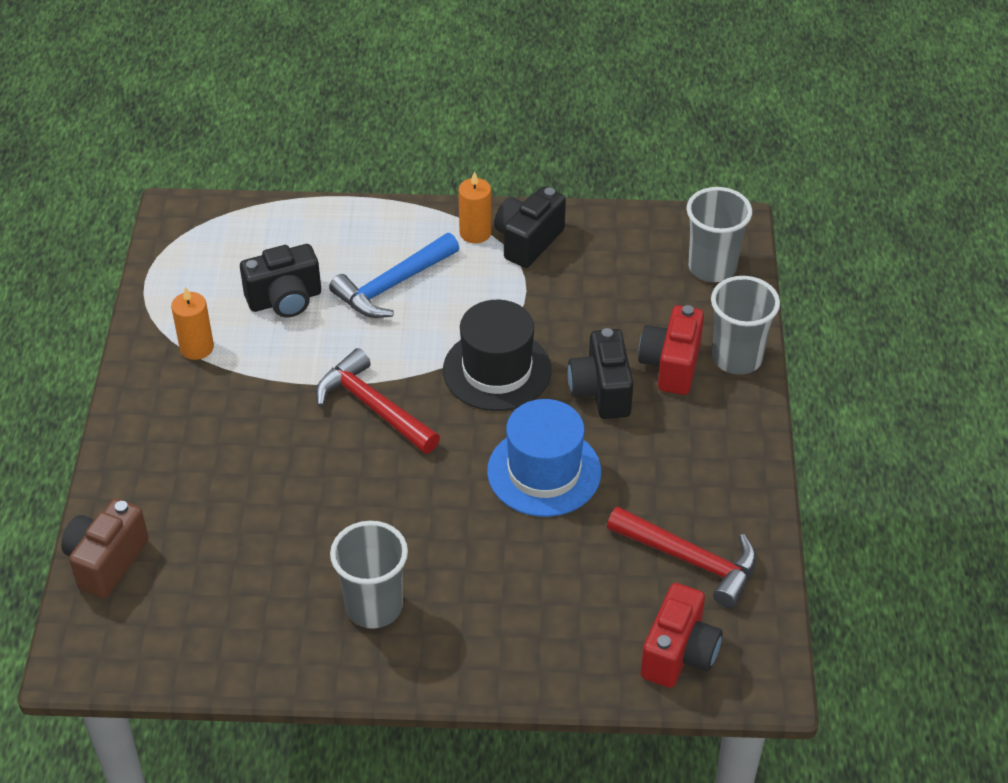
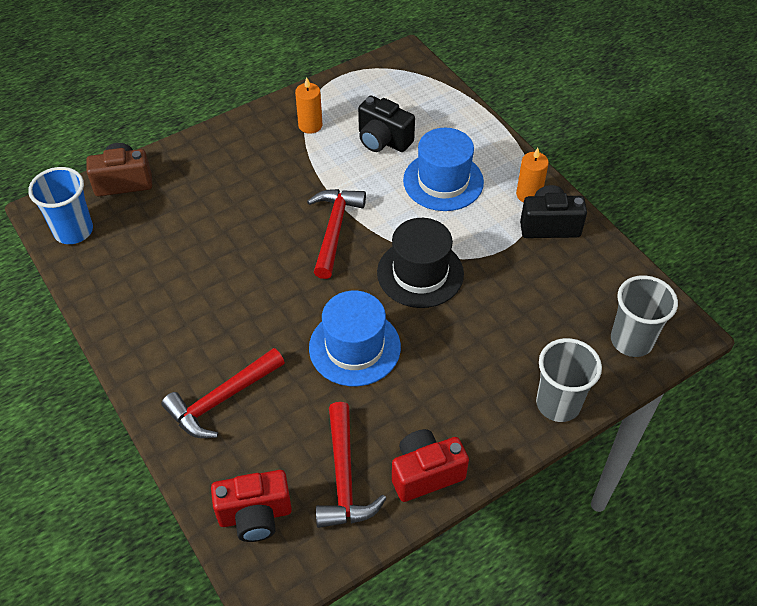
camera: 55 degrees right, 5 degrees up
blue hammer [329,233,459,318] -> blue hat [403,128,484,211]
grey cup [330,521,408,629] -> none
black camera [568,328,633,419] -> none
red camera [638,305,704,395] -> red camera moved to [392,429,469,502]
none -> blue cup [28,167,93,244]
none -> red hammer [161,348,285,438]

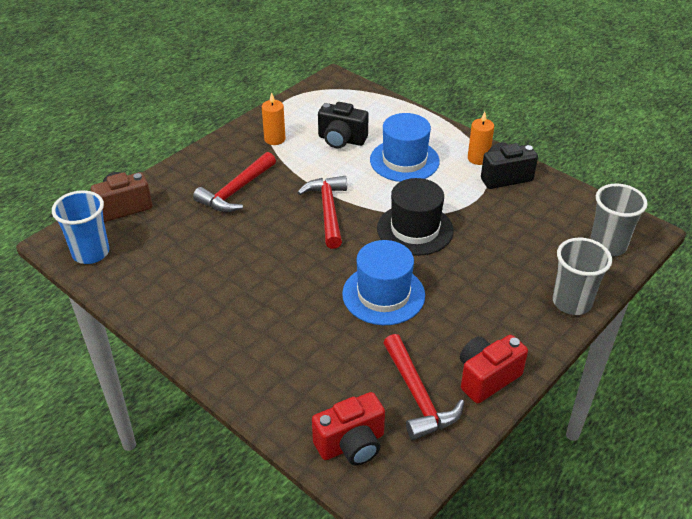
camera: 15 degrees left, 10 degrees down
red hammer [161,348,285,438] -> red hammer moved to [193,152,276,212]

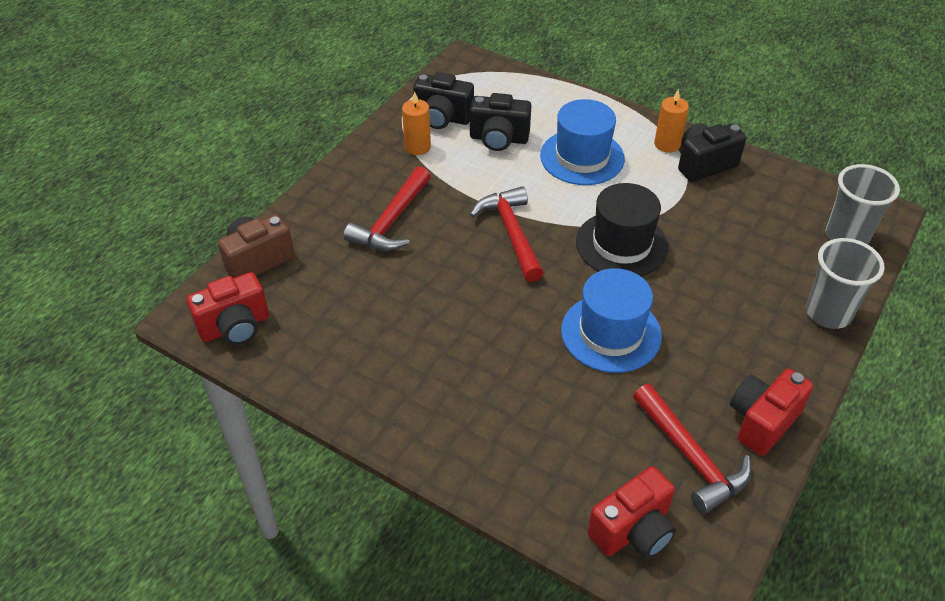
camera: 10 degrees left, 5 degrees up
blue cup [52,190,109,264] -> red camera [186,272,269,345]
none -> black camera [413,72,474,129]

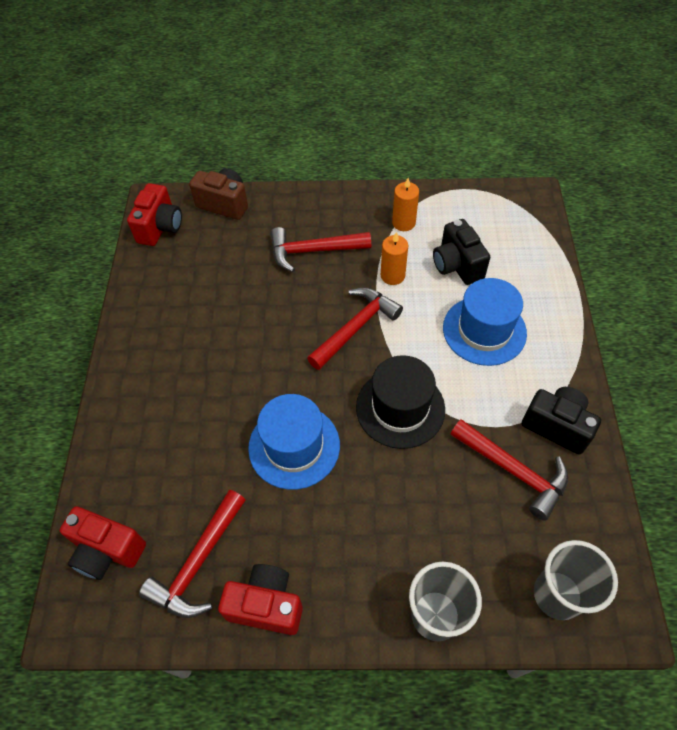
camera: 60 degrees right, 10 degrees up
red camera [186,272,269,345] -> red camera turned 105 degrees counterclockwise [127,183,182,246]
black camera [413,72,474,129] -> none
orange candle [654,89,689,153] -> orange candle moved to [381,232,408,285]
none -> red hammer [451,419,568,521]

